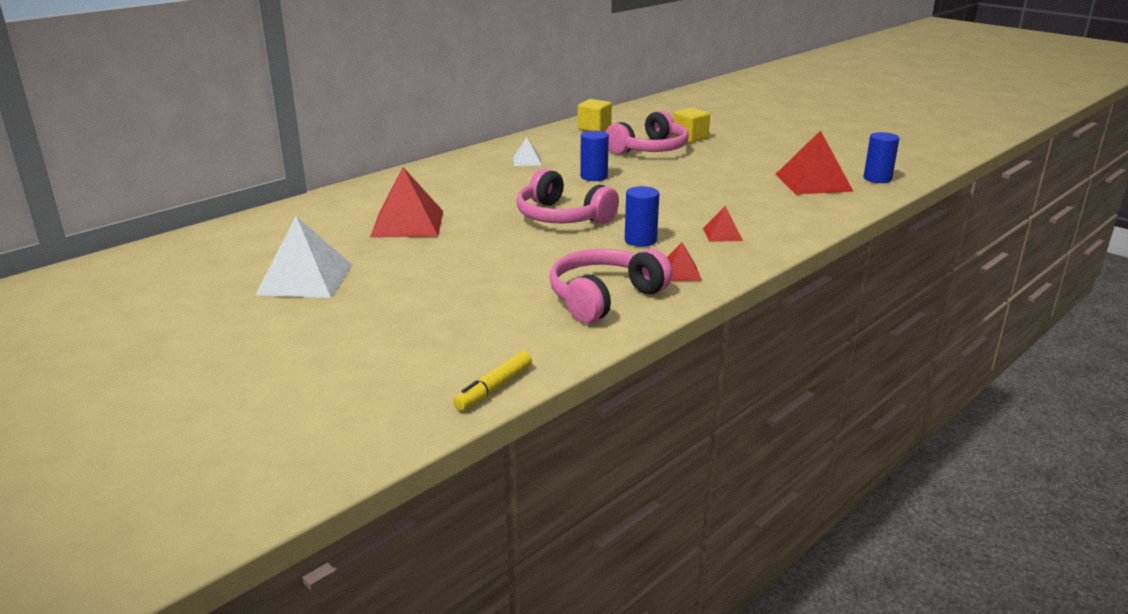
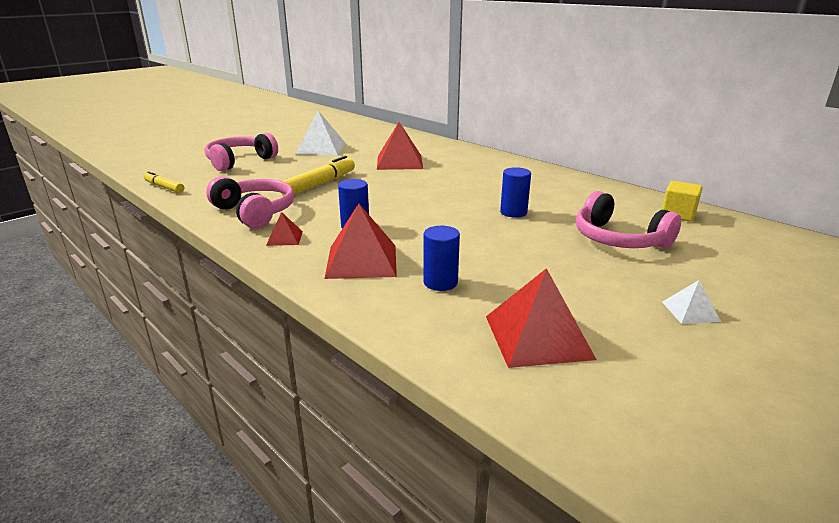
camera: 90 degrees right, 0 degrees up
white pyramid [513,137,542,166] -> white pyramid moved to [662,280,721,324]
pink headphones [516,168,619,224] -> pink headphones moved to [204,133,278,171]
yellow cube [672,107,710,143] -> none
red pyramid [703,206,743,242] -> red pyramid [324,204,397,279], size x2.00
blue cylinder [863,132,899,183] -> blue cylinder moved to [423,226,460,291]
none -> yellow marker [281,156,355,196]

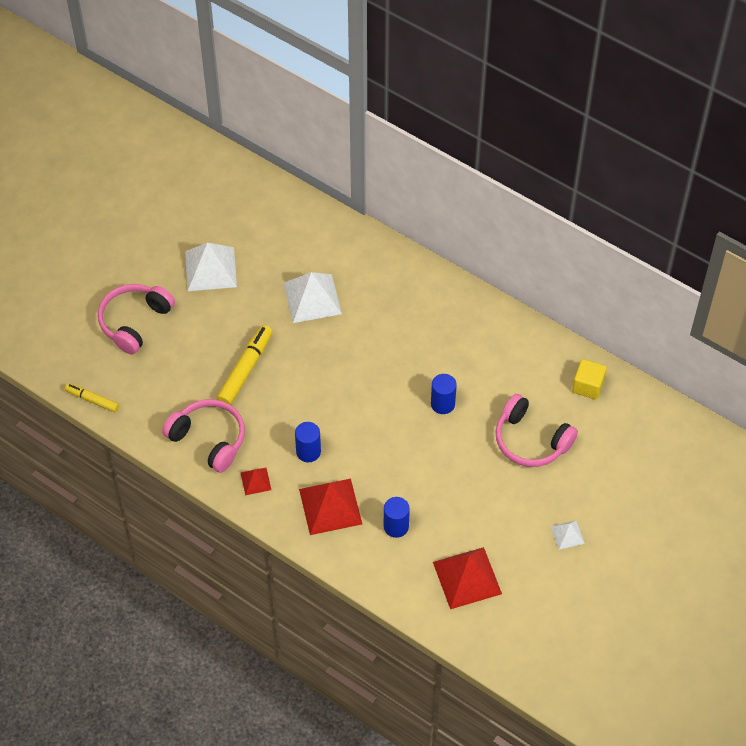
camera: 10 degrees left, 30 degrees up
red pyramid [377,122,423,170] -> white pyramid [284,272,342,323]

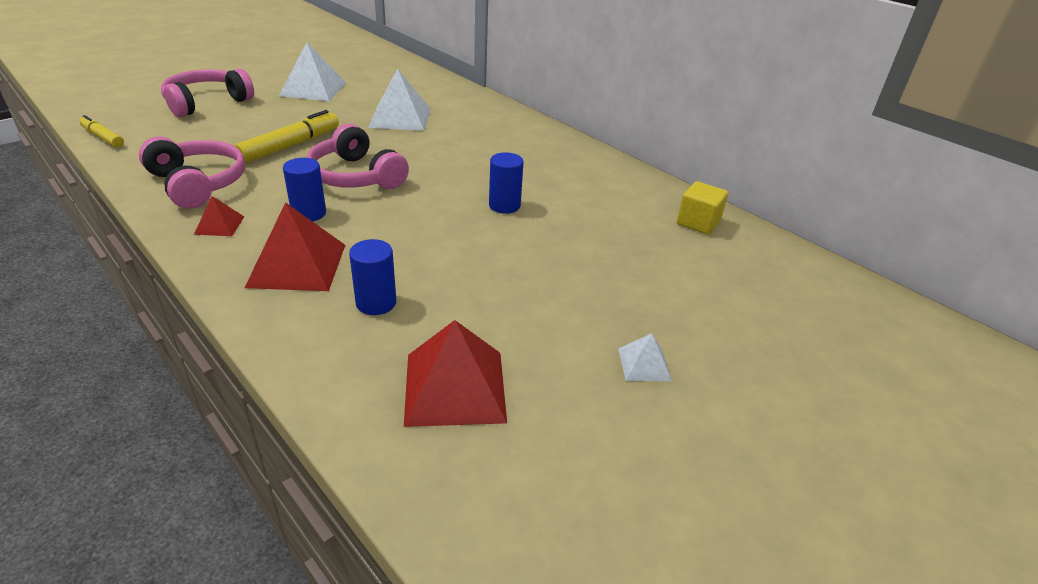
camera: 10 degrees right, 20 degrees down
pink headphones [495,394,578,467] -> pink headphones moved to [306,124,409,189]

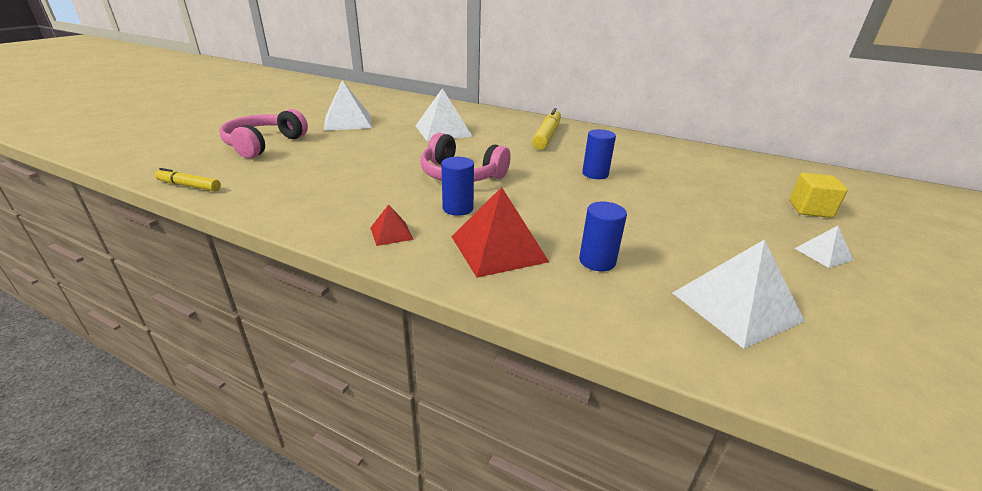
camera: 20 degrees left, 5 degrees down
pink headphones [139,136,245,209] -> none
yellow marker [234,110,339,163] -> yellow marker moved to [532,108,561,150]
red pyramid [404,320,507,427] -> white pyramid [673,239,805,349]
yellow cube [677,181,728,235] -> yellow cube moved to [789,173,848,218]

